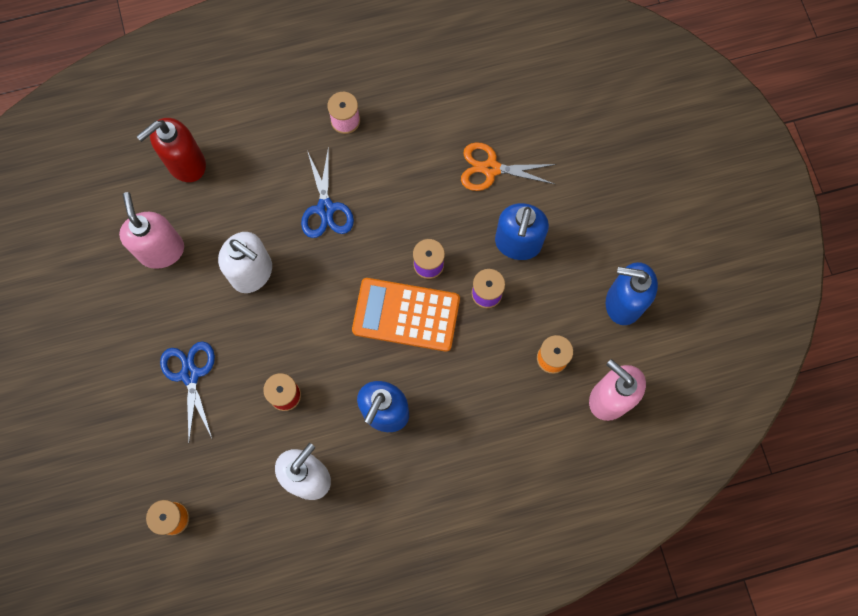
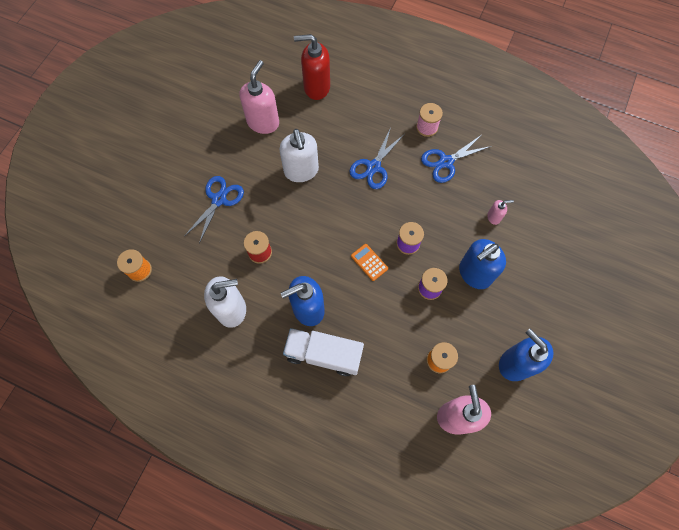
camera: 40 degrees right, 5 degrees down
orange calculator [352,278,460,352] -> orange calculator [351,244,388,281], size x0.46
orange scissors [461,142,557,191] -> pink soap dispenser [487,200,514,225]
none -> white truck [283,328,364,376]
none -> blue scissors [421,136,491,183]

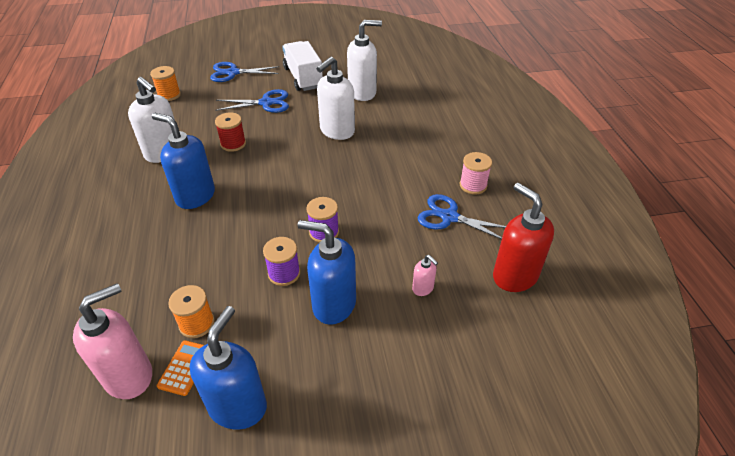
camera: 55 degrees right, 25 degrees down
pink soap dispenser [240,60,279,134] -> white soap dispenser [347,20,382,101]
white truck [283,328,364,376] -> white truck moved to [282,41,323,91]
red soap dispenser [294,34,330,100] -> red soap dispenser moved to [493,183,554,292]
blue scissors [349,128,405,189] -> blue scissors moved to [210,62,280,82]
orange calculator [351,244,388,281] -> orange calculator moved to [157,340,204,396]

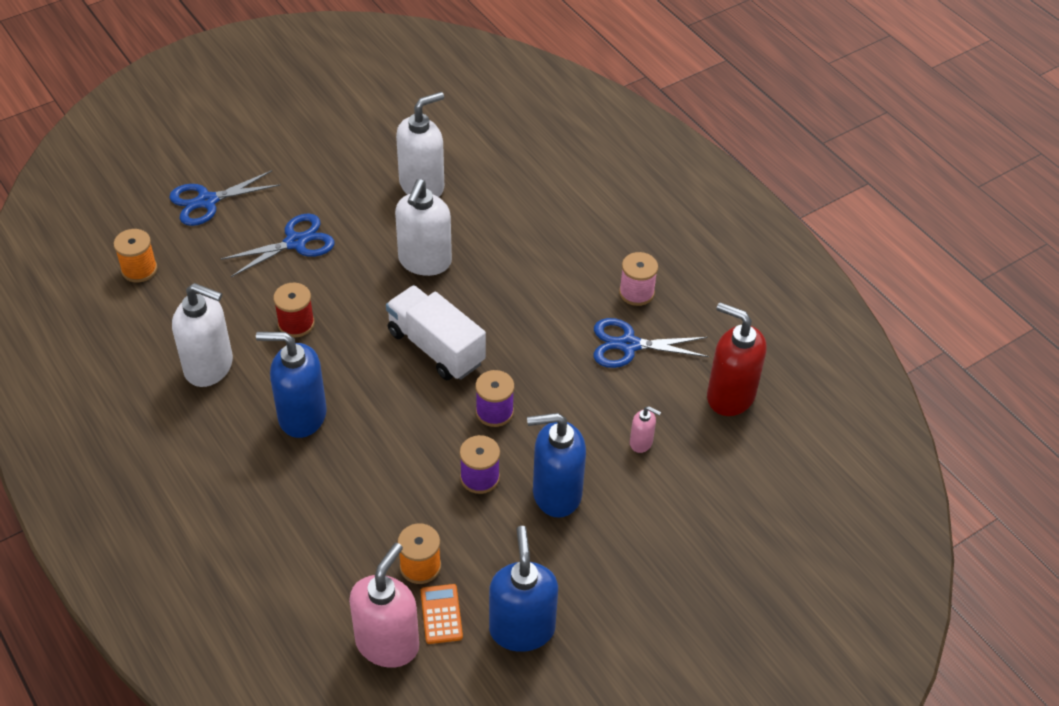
camera: 25 degrees left, 5 degrees up
white truck [282,41,323,91] -> white truck moved to [386,285,486,380]

